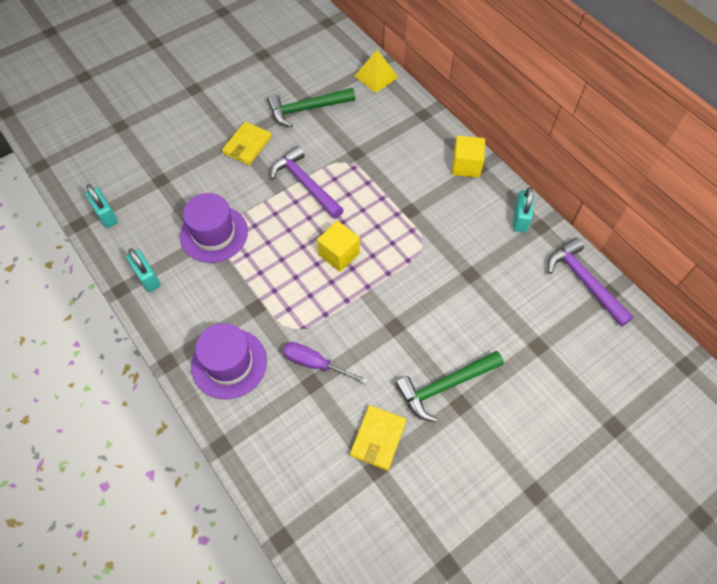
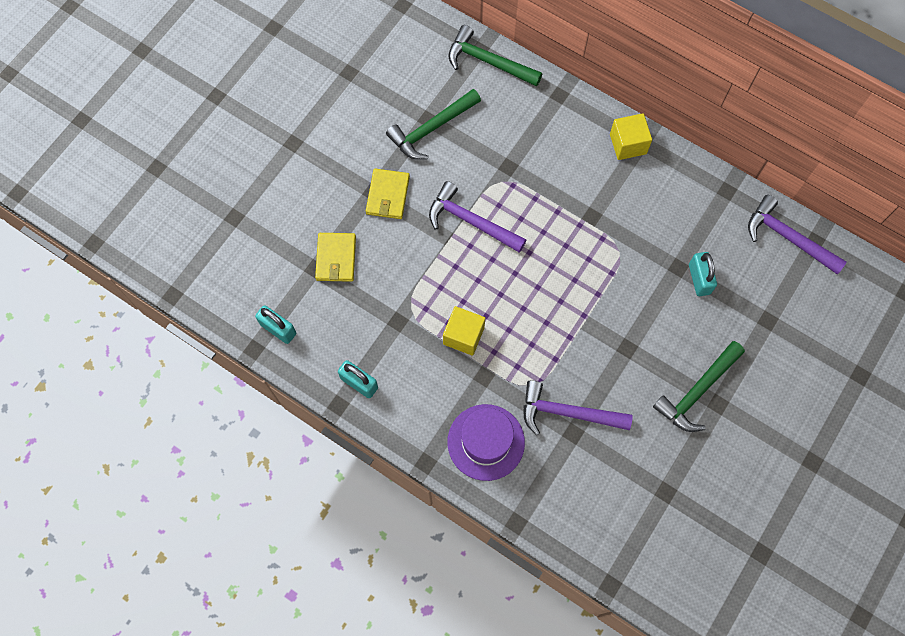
camera: 20 degrees left, 10 degrees up
purple hat [180,193,248,263] -> none
purple screwdriver [283,342,368,384] -> purple hammer [524,380,633,435]
yellow cube [317,221,360,272] -> yellow cube moved to [443,306,485,356]
yellow wallet [350,405,407,470] -> yellow wallet moved to [315,233,356,282]
yellow pyramid [355,50,398,93] -> green hammer [449,25,542,87]
turquoise padlock [513,187,534,233] -> turquoise padlock moved to [689,252,717,296]

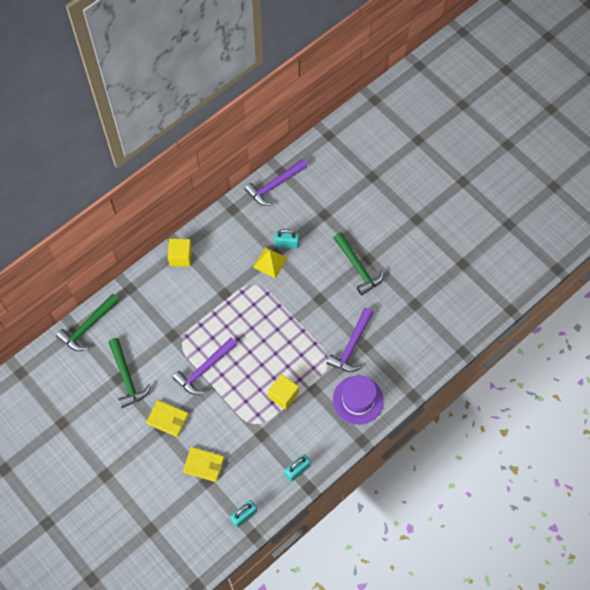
camera: 75 degrees left, 5 degrees down
none -> yellow pyramid [253,247,288,279]

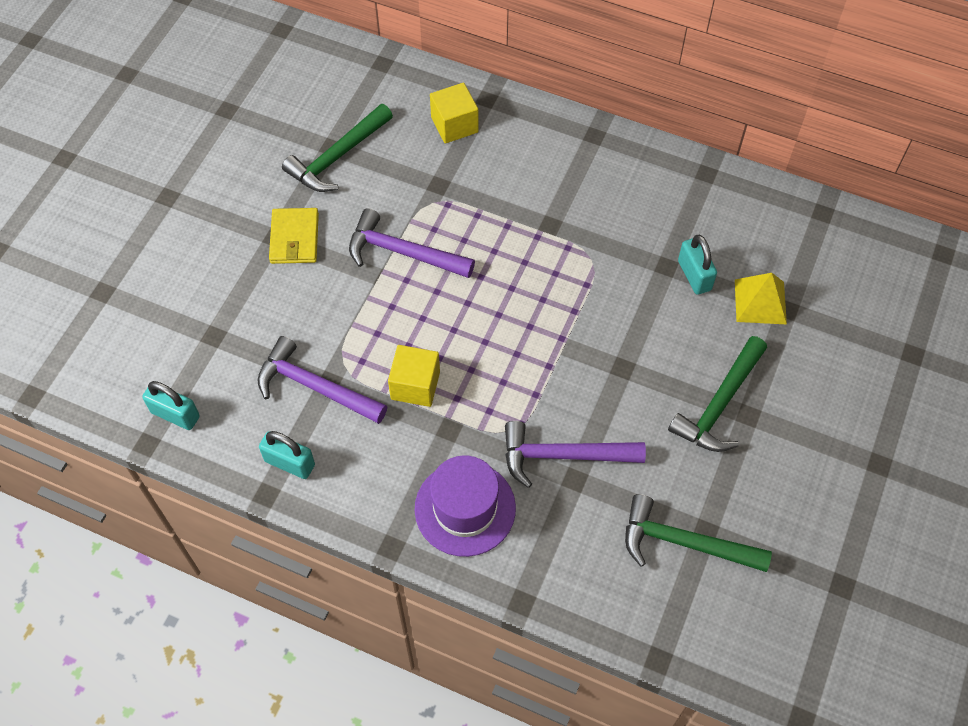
camera: 65 degrees right, 5 degrees down
green hammer [56,293,120,351] -> green hammer moved to [625,494,772,572]
yellow cube [168,239,192,267] -> yellow cube moved to [430,83,479,143]
yellow wallet [183,447,224,482] -> none
purple hammer [245,159,308,206] -> purple hammer moved to [257,336,387,424]
yellow pyramid [253,247,288,279] -> yellow pyramid moved to [735,273,787,324]

